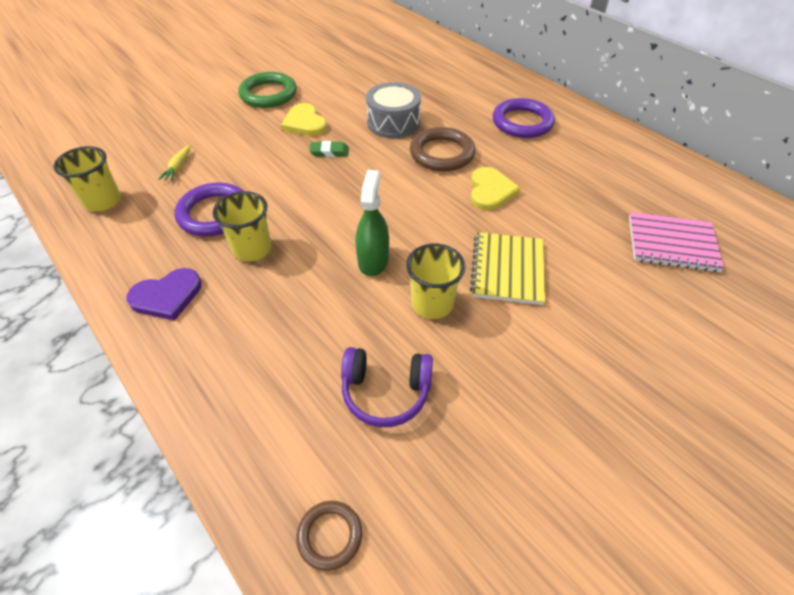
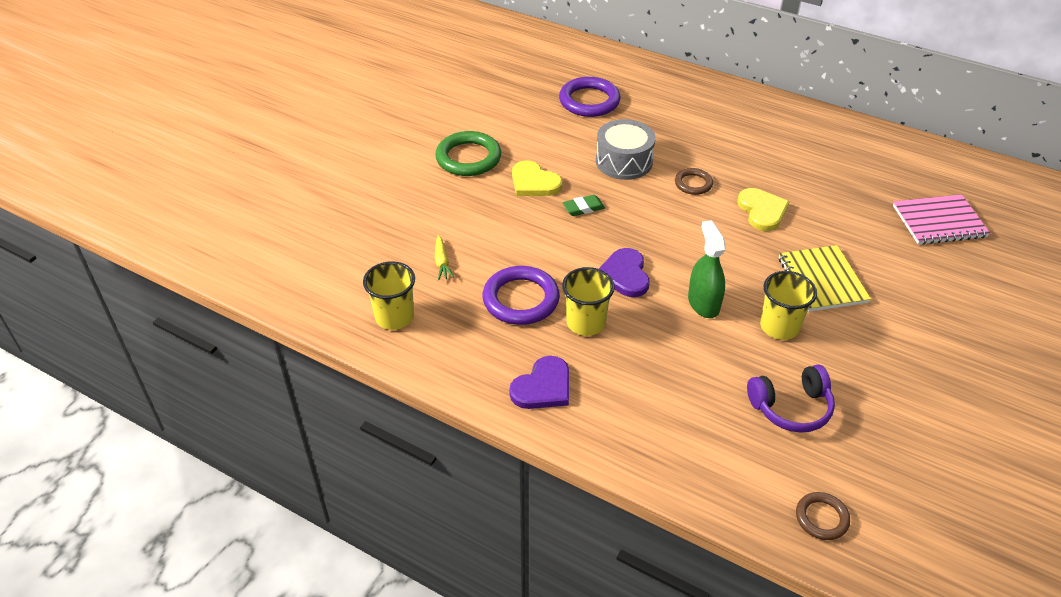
camera: 20 degrees left, 5 degrees down
brown ring [410,127,475,172] -> brown ring [675,168,713,195], size x0.56
purple ring [493,98,555,138] -> purple ring moved to [559,77,620,117]
none -> purple heart [599,248,650,297]

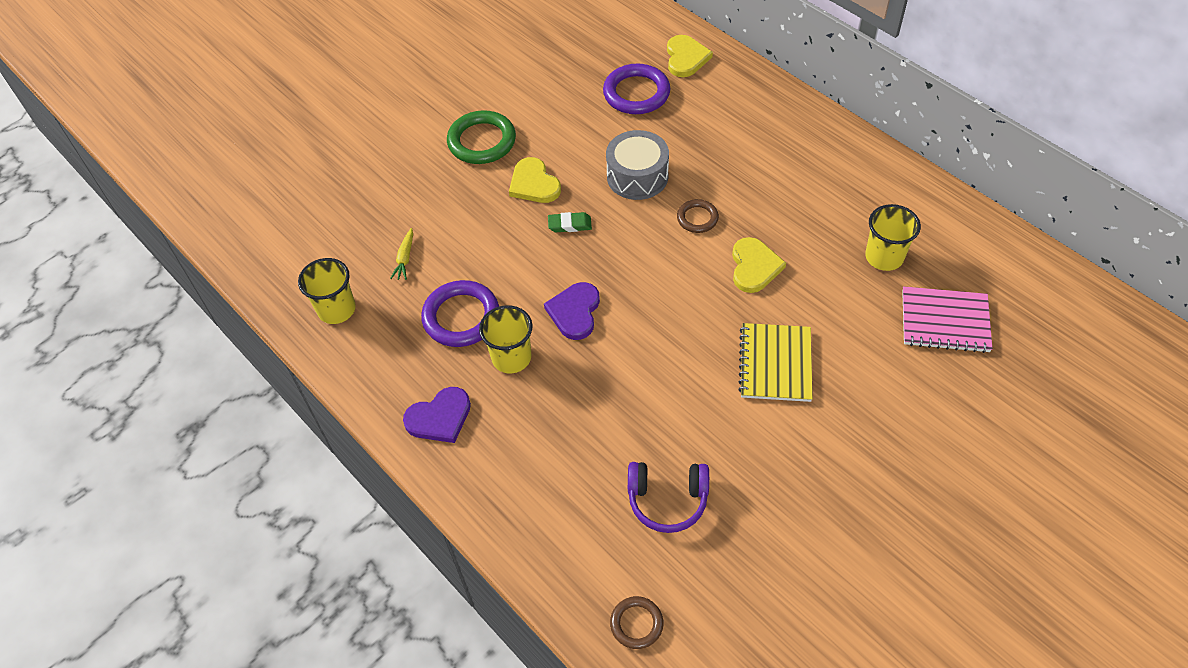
camera: 20 degrees right, 10 degrees up
green spray bottle [688,220,726,318] -> none
yellow cup [760,271,817,340] -> yellow cup moved to [865,204,921,271]
none -> yellow heart [667,35,713,77]

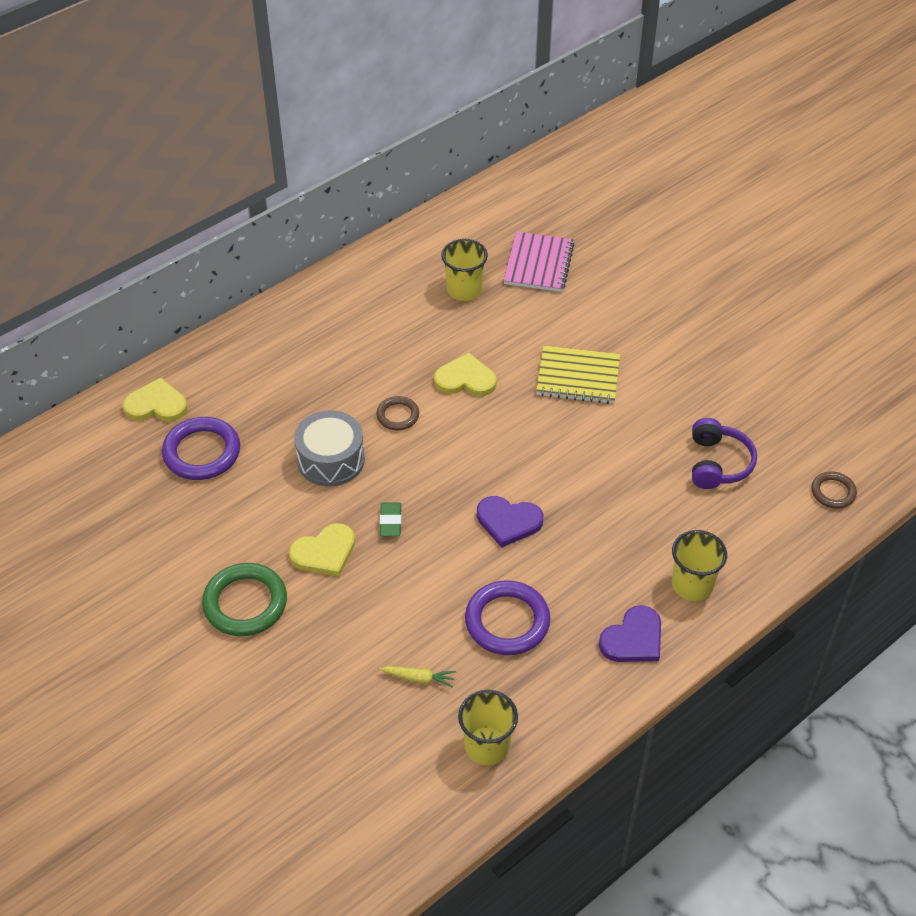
camera: 90 degrees left, 5 degrees down
purple heart [403,387,471,443] -> purple heart turned 75 degrees clockwise [599,605,661,662]
yellow cup [479,305,533,373] -> yellow cup moved to [672,530,727,601]

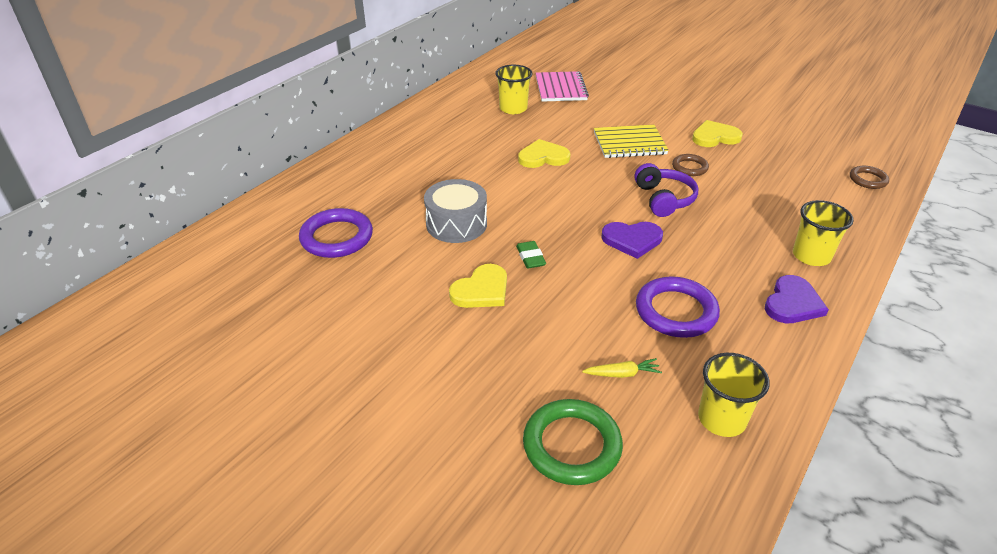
camera: 15 degrees left, 10 degrees down
yellow heart [123,377,188,422] -> yellow heart moved to [692,120,743,147]
green ring [202,563,287,636] -> green ring moved to [523,399,623,485]
brown ring [376,396,419,430] -> brown ring moved to [672,154,709,176]
purple headphones [692,418,757,489] -> purple headphones moved to [634,163,698,217]

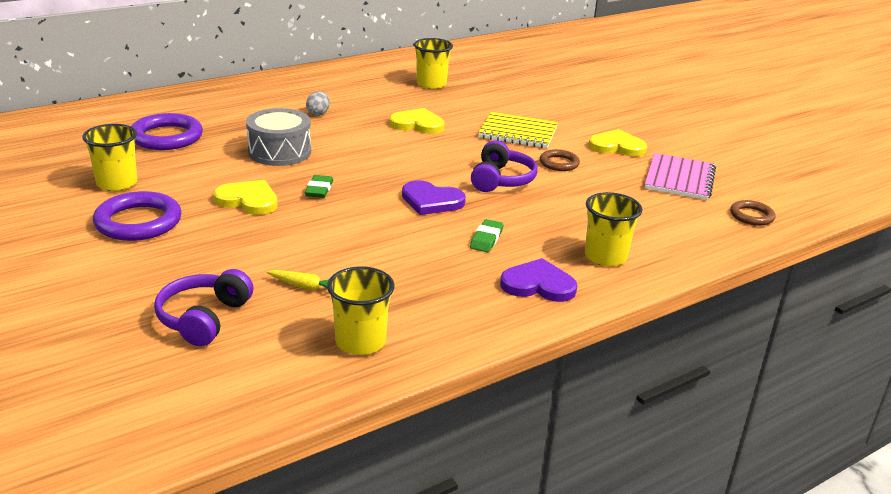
camera: 20 degrees right, 10 degrees down
yellow heart [449,264,507,308] -> yellow heart turned 135 degrees counterclockwise [214,180,278,215]
green ring [523,399,623,485] -> purple headphones [154,269,253,346]
pink notebook [536,71,589,102] -> pink notebook moved to [645,153,716,200]
purple ring [636,276,720,338] -> purple ring moved to [93,191,182,241]
purple heart [765,275,829,323] -> purple heart turned 135 degrees counterclockwise [500,258,578,302]
none -> yellow cup [82,124,137,191]
none -> grey egg [306,91,330,116]
none -> green eraser [470,219,504,252]

